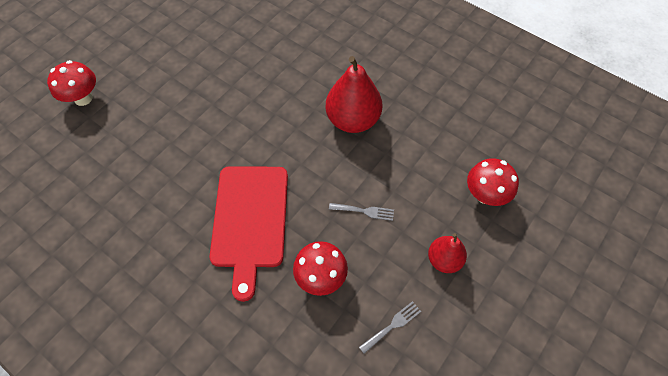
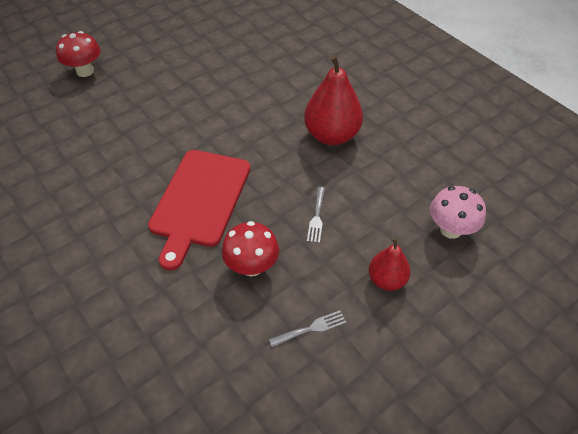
camera: 15 degrees right, 10 degrees down
grey fork [329,203,394,221] -> grey fork turned 75 degrees clockwise [307,187,325,243]
red mushroom [467,158,519,206] -> pink mushroom [430,186,486,239]

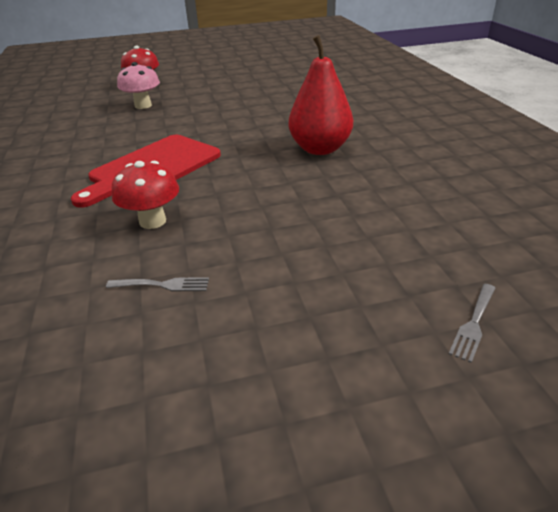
camera: 25 degrees right, 15 degrees down
grey fork [307,187,325,243] -> grey fork moved to [449,284,495,363]
red pear [369,237,411,291] -> none
pink mushroom [430,186,486,239] -> pink mushroom moved to [117,62,160,109]

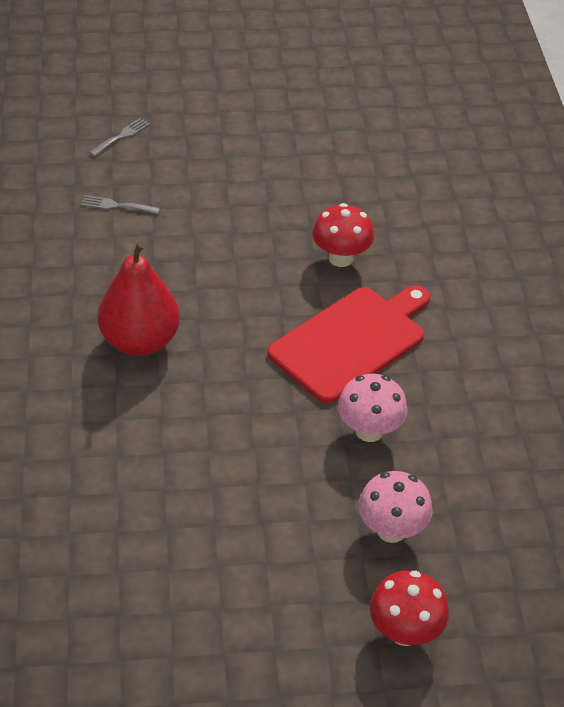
camera: 175 degrees left, 10 degrees up
grey fork [106,277,209,291] -> grey fork moved to [81,195,160,214]
none -> pink mushroom [338,374,407,442]

